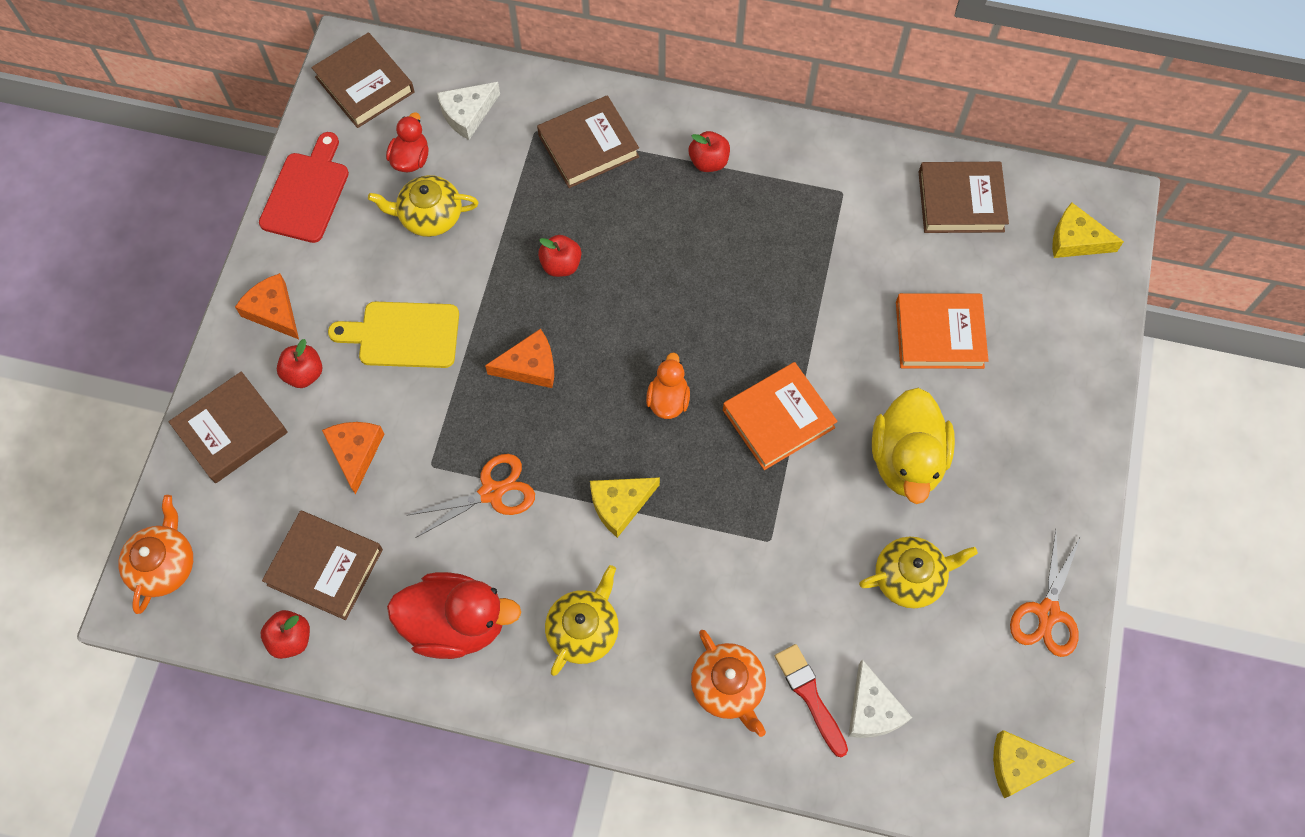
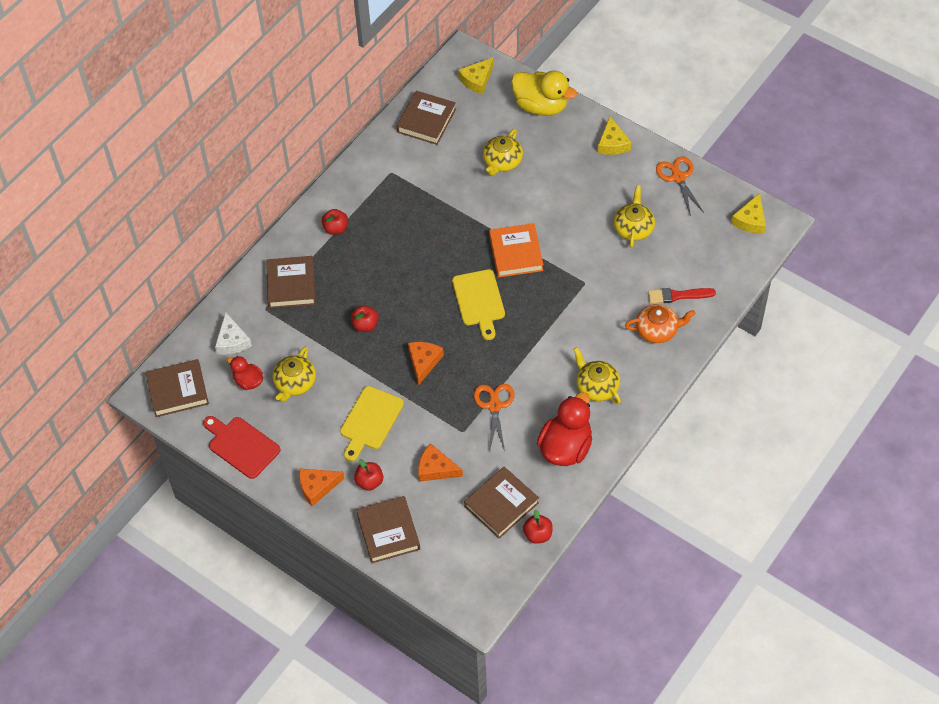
camera: 65 degrees left, 10 degrees down
orange teapot [119,495,193,614] -> none
yellow cheese [590,477,660,538] -> yellow cheese moved to [598,116,631,155]
orange duck [646,352,690,419] -> yellow cutting board [452,269,505,340]
white cheese [848,660,912,738] -> none
yellow duck [872,388,955,504] -> yellow duck moved to [511,71,577,116]
orange book [896,293,989,369] -> yellow teapot [483,129,523,176]
orange scissors [1010,530,1081,657] -> orange scissors turned 150 degrees counterclockwise [656,156,704,216]

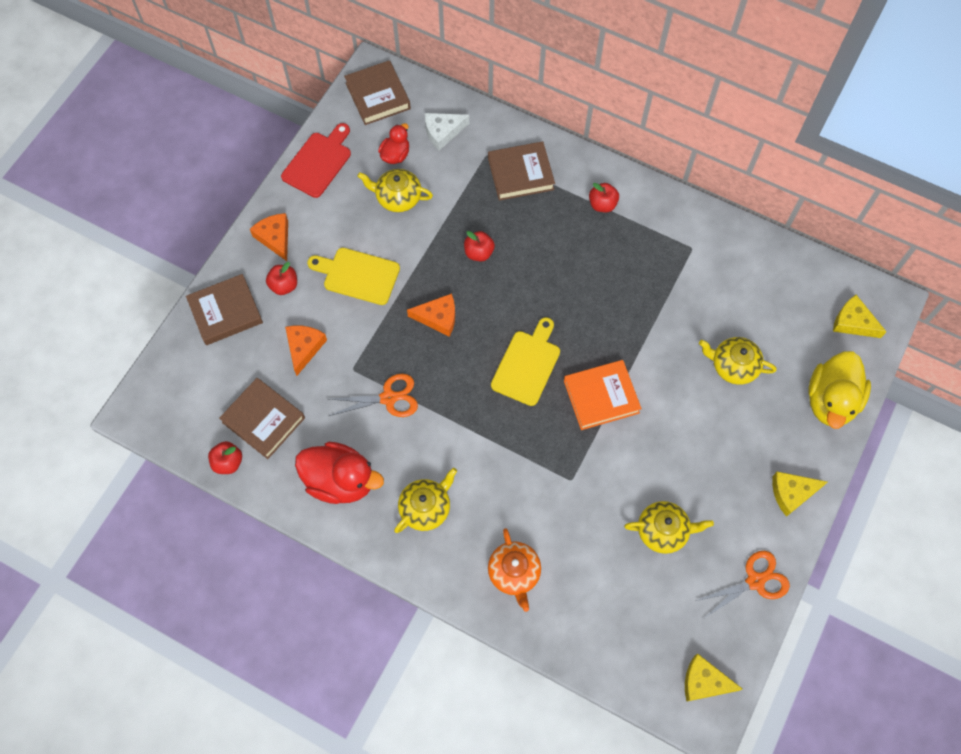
camera: 80 degrees right, 10 degrees up
brown book [397,91,456,145] -> none
yellow cutting board [452,269,505,340] -> yellow cutting board turned 135 degrees clockwise [491,317,560,406]
red brush [648,288,716,304] -> none

